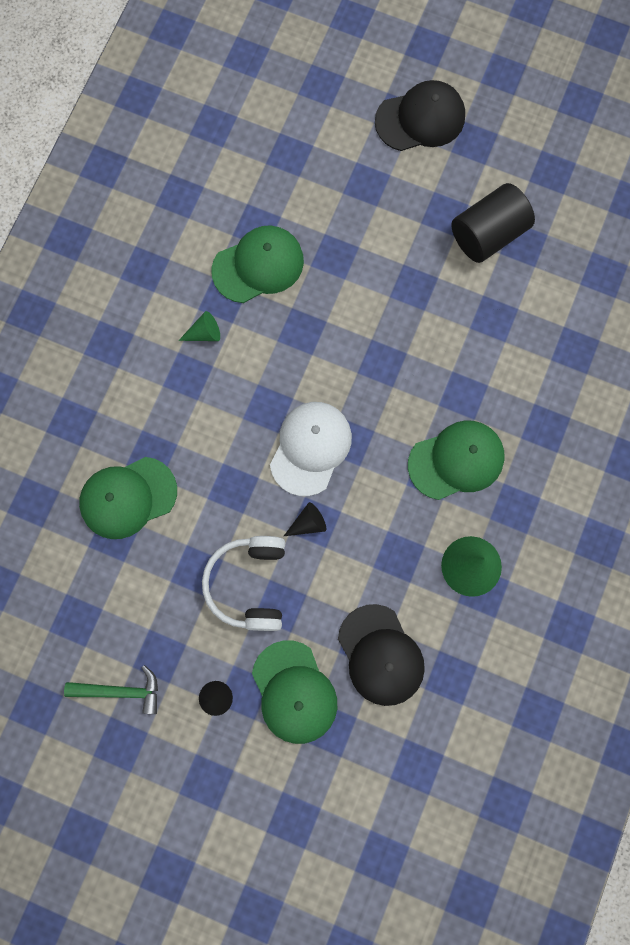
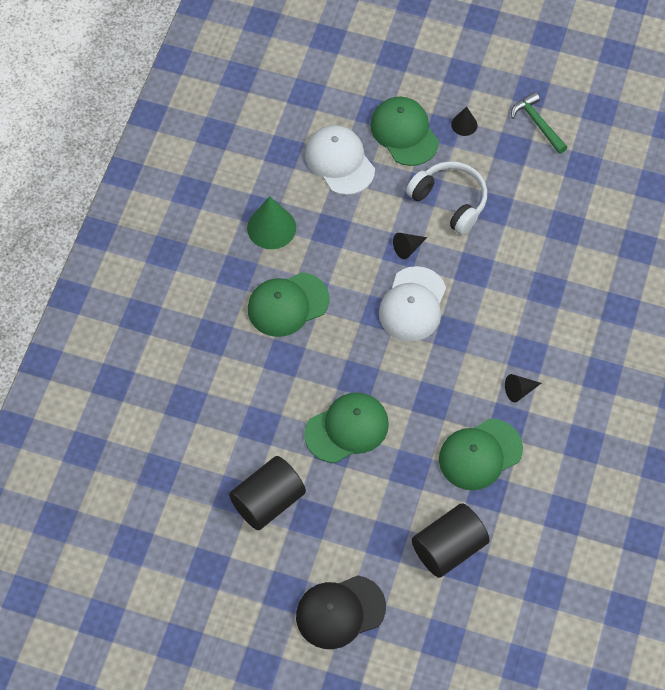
camera: 175 degrees right, 15 degrees down
green hammer [64,665,158,714] -> green hammer turned 60 degrees clockwise [511,92,567,154]
green cap [79,457,177,539] -> green cap moved to [304,392,389,463]
green cone [178,311,220,341] -> black cone [505,374,541,402]
white headphones [202,536,285,631] -> white headphones turned 45 degrees counterclockwise [406,161,487,235]
black cap [338,604,425,706] -> white cap [305,125,375,195]
none -> black cylinder [412,503,490,578]

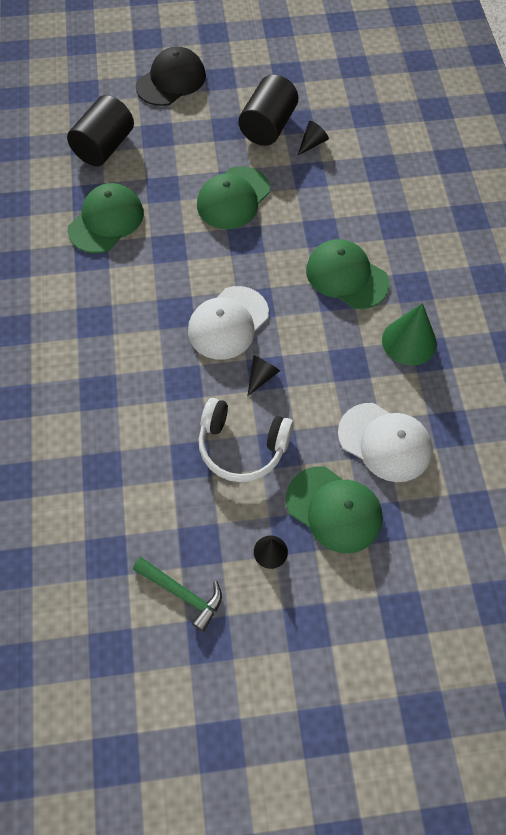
camera: 155 degrees right, 0 degrees up
green cap [248,272,330,337] -> green cap turned 90 degrees counterclockwise [306,239,390,309]
white cap [379,266,446,342] -> white cap turned 135 degrees counterclockwise [188,286,269,360]
black cone [505,374,541,402] -> black cone moved to [297,121,329,156]

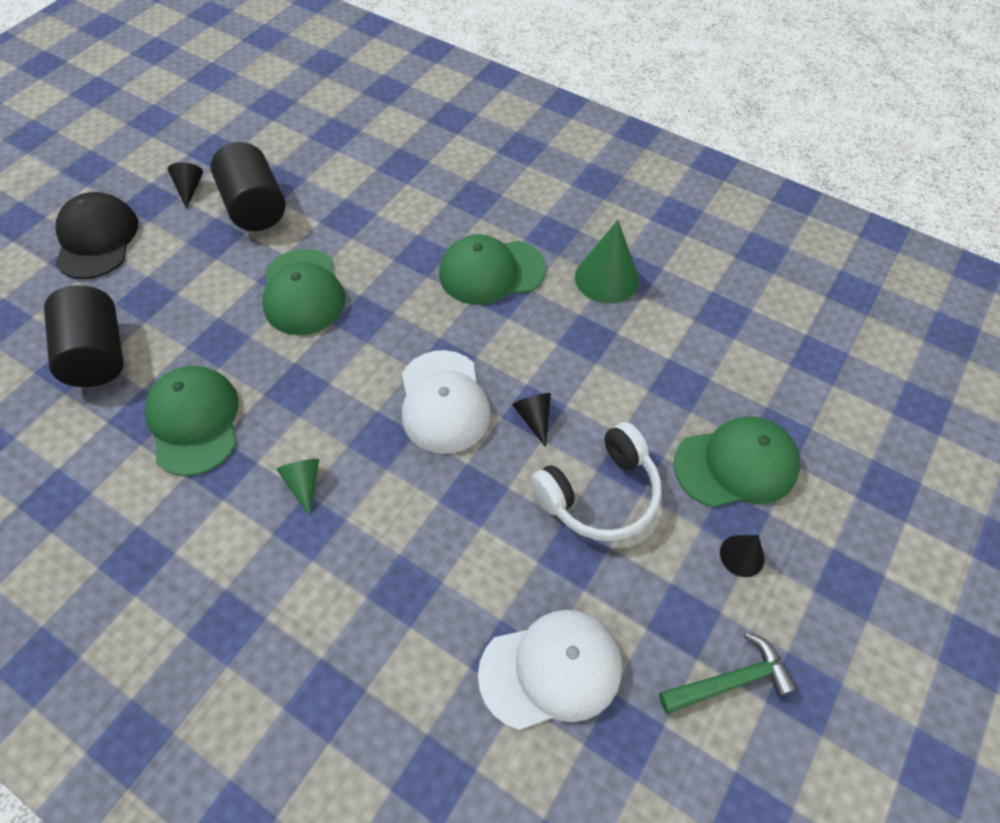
camera: 50 degrees left, 5 degrees down
black cone [297,121,329,156] -> black cone moved to [168,162,203,209]
white cap [338,403,433,482] -> white cap moved to [478,610,622,730]
none -> green cone [276,459,319,516]

